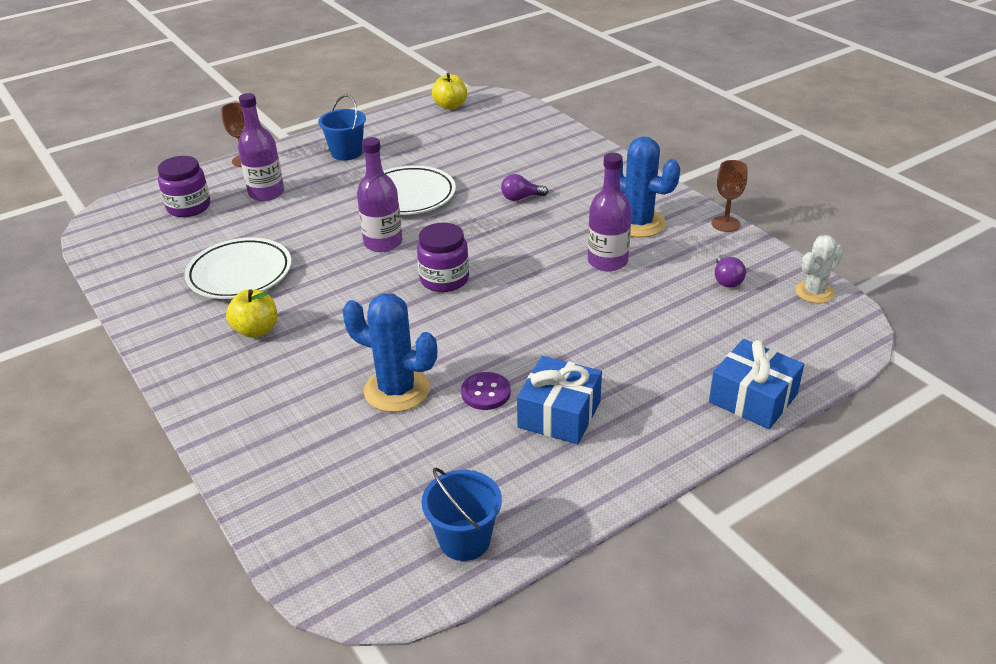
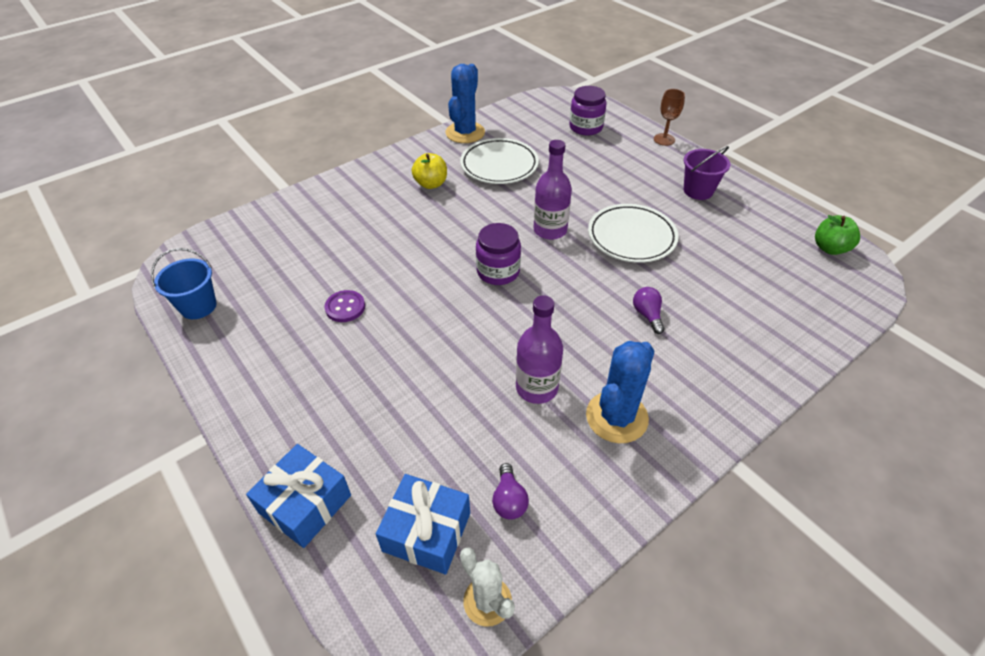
camera: 85 degrees right, 10 degrees up
purple bottle [238,93,284,201] -> none
blue bucket [318,94,366,160] -> purple bucket [684,146,730,200]
blue cactus [342,293,437,412] -> blue cactus moved to [446,64,485,143]
yellow apple [432,73,467,110] -> green apple [815,215,860,255]
blue gift [517,356,602,444] -> blue gift moved to [376,474,470,574]
brown goblet [711,160,748,232] -> none
purple light bulb [715,255,746,288] -> purple light bulb turned 90 degrees counterclockwise [492,463,529,519]

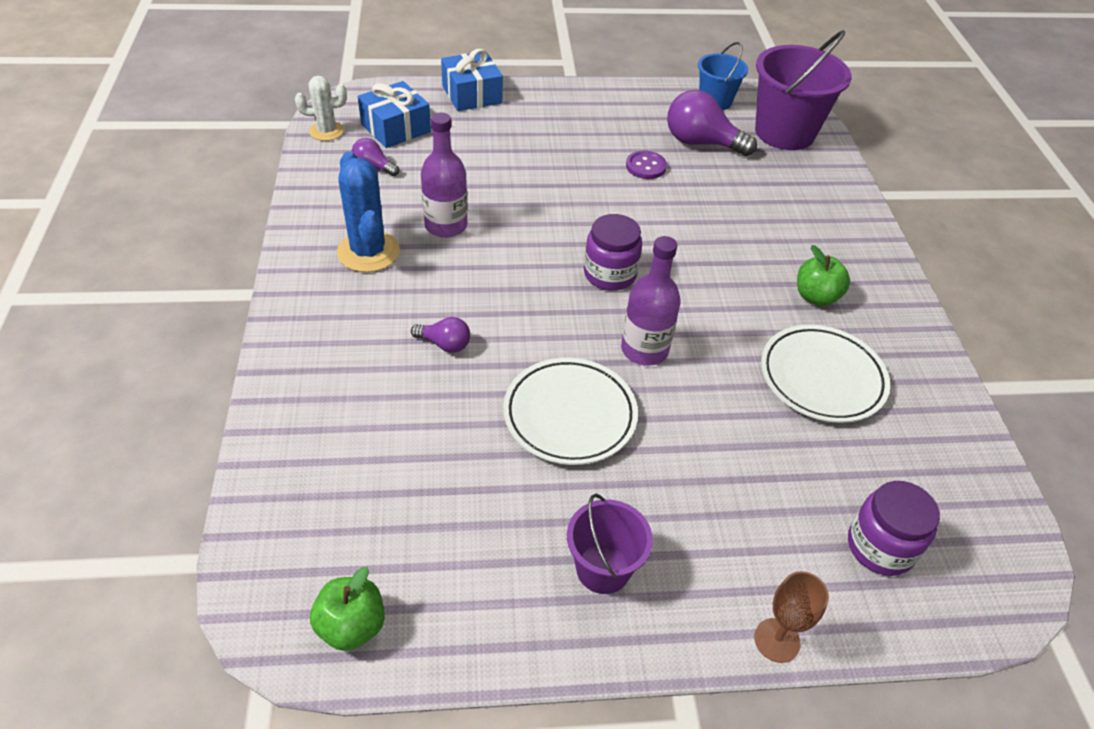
camera: 120 degrees right, 0 degrees up
yellow apple [412,153,447,189] -> green apple [797,245,850,306]
blue cactus [446,64,485,143] -> none
none -> purple light bulb [667,90,757,156]
none -> purple bucket [755,30,852,150]

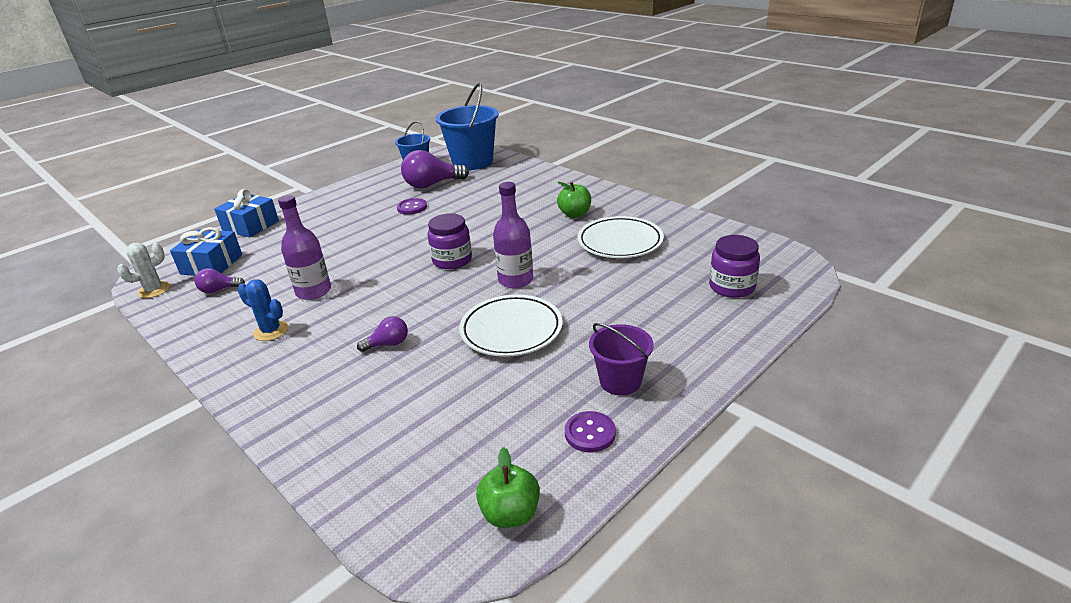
camera: 35 degrees left, 15 degrees down
blue cactus [337,151,400,272] -> blue cactus [238,279,288,341], size x0.63
brown goblet [754,571,829,663] -> none
purple bucket [755,30,852,150] -> blue bucket [436,83,499,170]
none -> purple button [565,411,616,452]

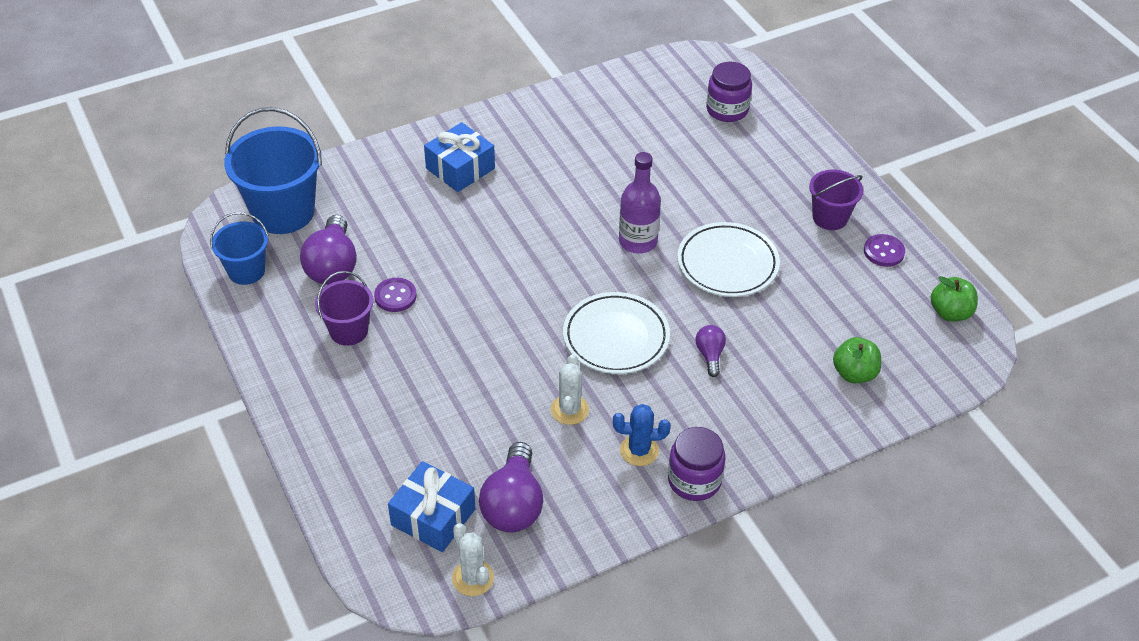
camera: 75 degrees left, 15 degrees up
purple light bulb [195,268,245,293] -> purple light bulb [479,442,543,532], size x1.91
blue gift [214,189,279,237] -> blue gift moved to [424,122,495,192]
blue cactus [238,279,288,341] -> blue cactus turned 45 degrees clockwise [613,404,671,466]
purple bottle [278,195,331,300] -> white cactus [551,354,589,425]
purple jar [428,213,472,269] -> purple jar moved to [668,427,726,501]
green apple [557,182,591,218] -> green apple moved to [833,337,881,383]
white plate [577,216,664,258] -> white plate moved to [563,292,670,374]
none -> purple bucket [315,271,374,346]

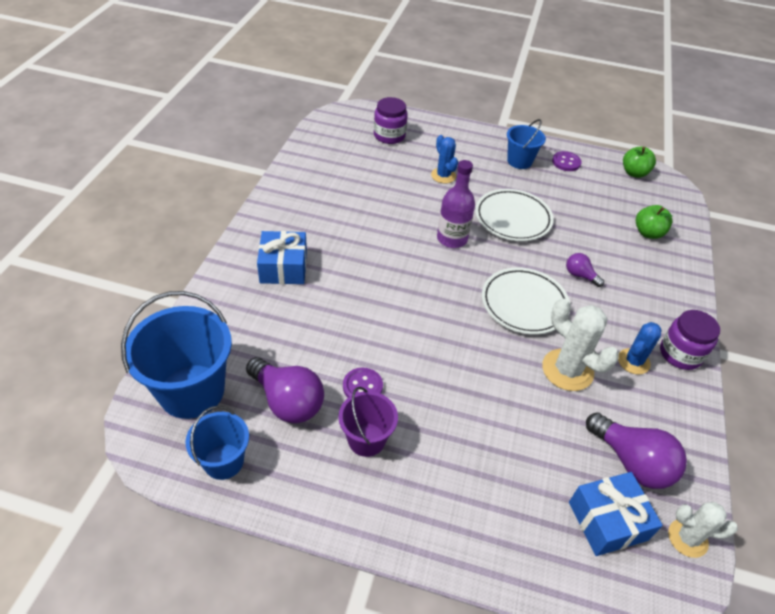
camera: 50 degrees left, 0 degrees up
white cactus [551,354,589,425] -> white cactus [542,299,619,391], size x1.58
purple bucket [809,170,863,230] -> blue bucket [507,119,546,169]
none -> blue cactus [431,135,458,183]

